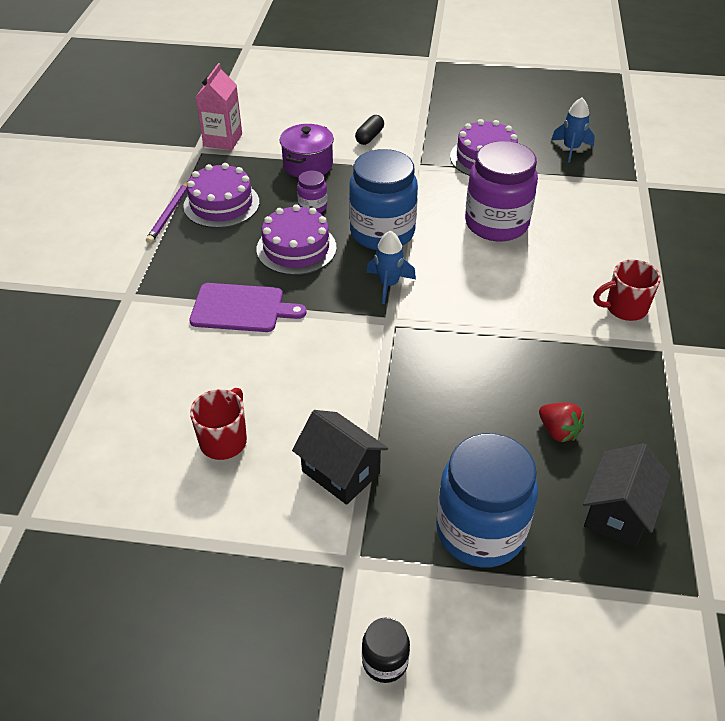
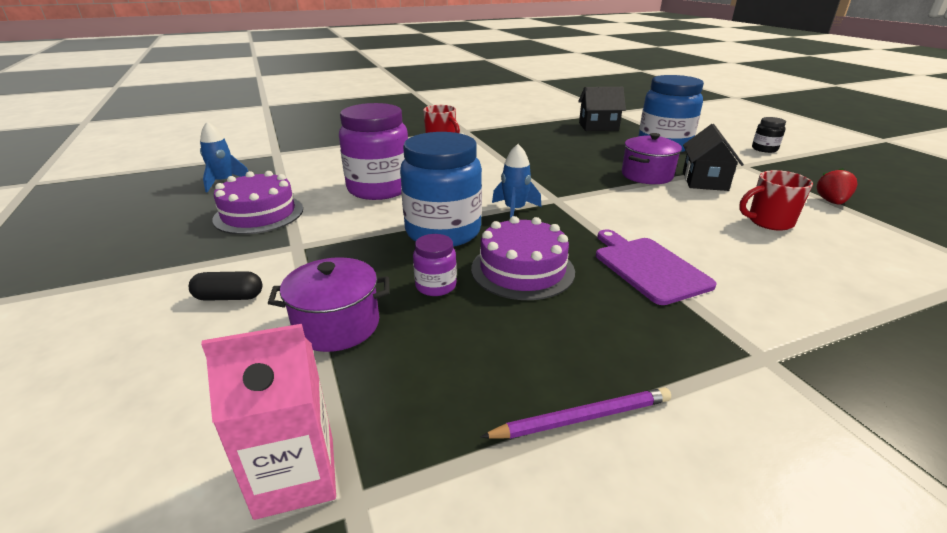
camera: 120 degrees left, 15 degrees down
purple cake [183,163,259,228] -> none
red strawberry [539,403,584,442] -> red strawberry moved to [816,168,858,205]
none -> purple pot [622,133,682,184]

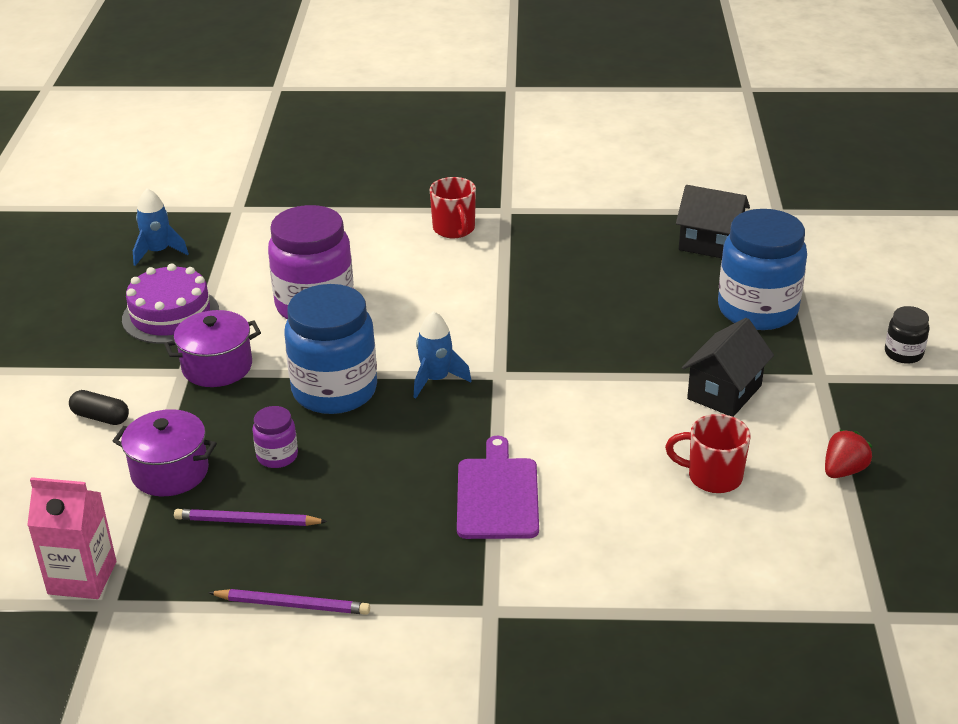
camera: 25 degrees right, 5 degrees up
purple cake [471,216,575,300] -> none
purple pot [622,133,682,184] -> purple pot moved to [164,310,261,387]
none -> purple pencil [174,509,328,526]

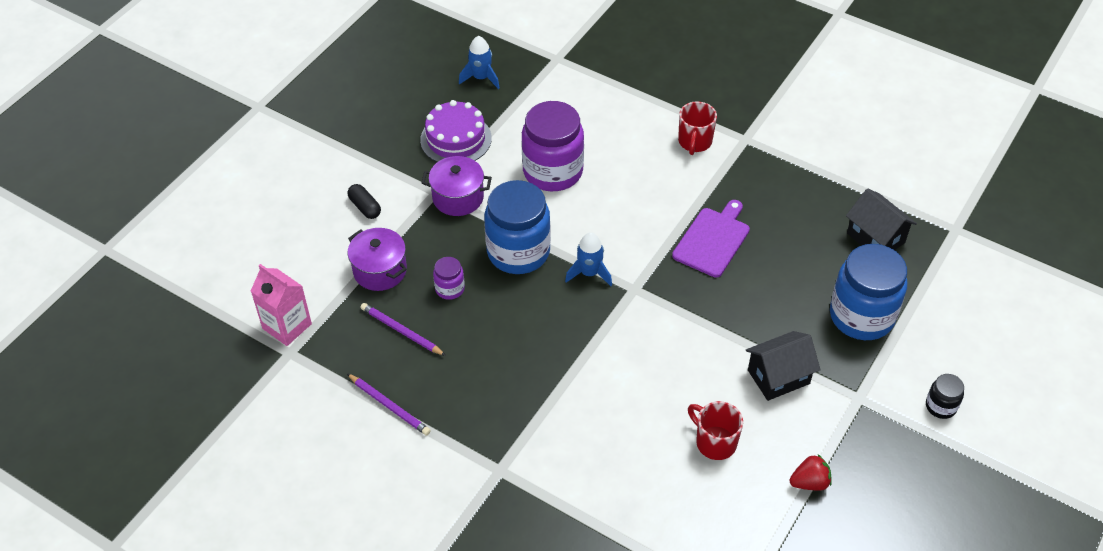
camera: 30 degrees right, 15 degrees up
purple cutting board [457,436,539,539] -> purple cutting board moved to [672,200,750,277]

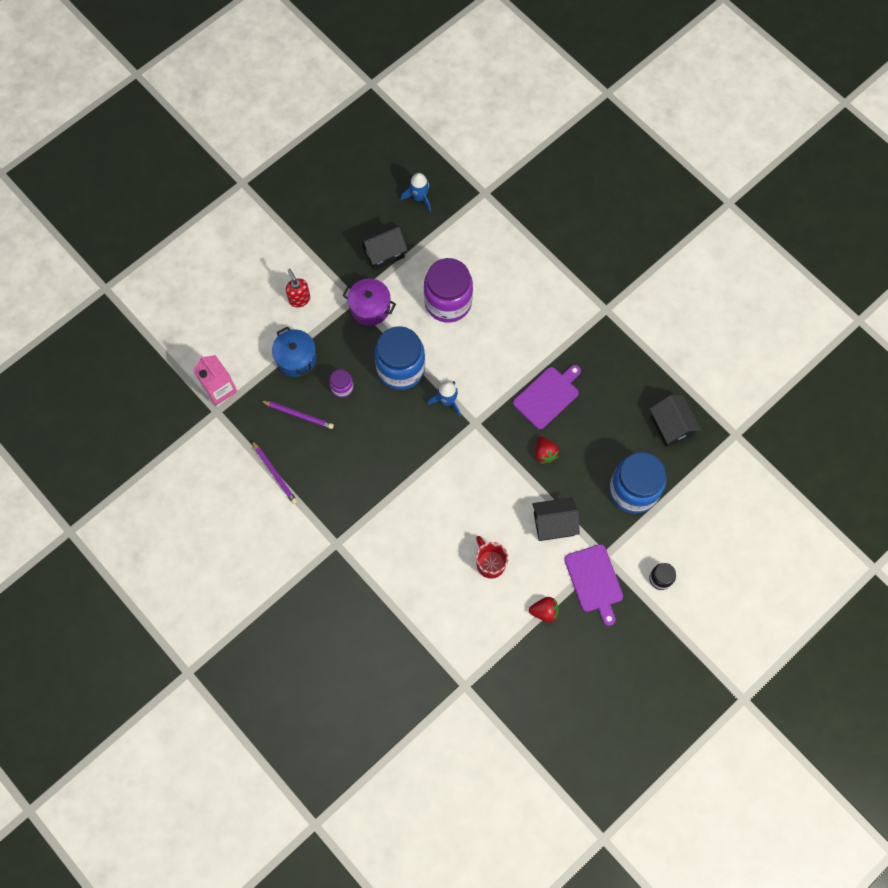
camera: 15 degrees right, 20 degrees up
black capsule [348,184,381,219] -> red soap dispenser [286,269,310,307]
purple pot [348,228,407,291] -> blue pot [272,327,317,377]
purple pencil [361,303,446,356] -> purple pencil turned 150 degrees clockwise [260,400,334,429]
purple cake [420,100,492,162] -> black house [358,221,407,270]
red mug [678,101,717,155] -> none
none -> red strawberry [535,437,559,464]
none -> purple cutting board [564,544,623,626]

